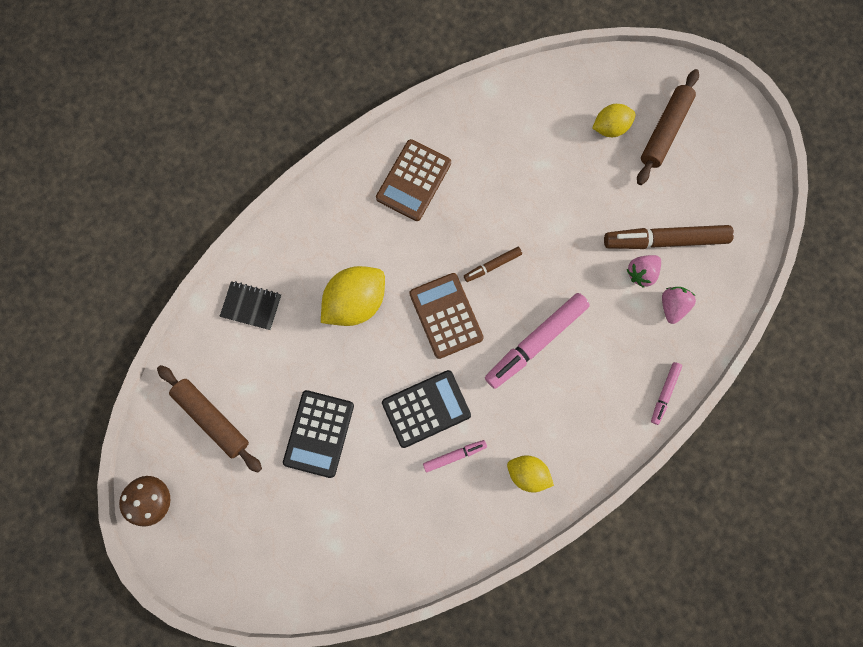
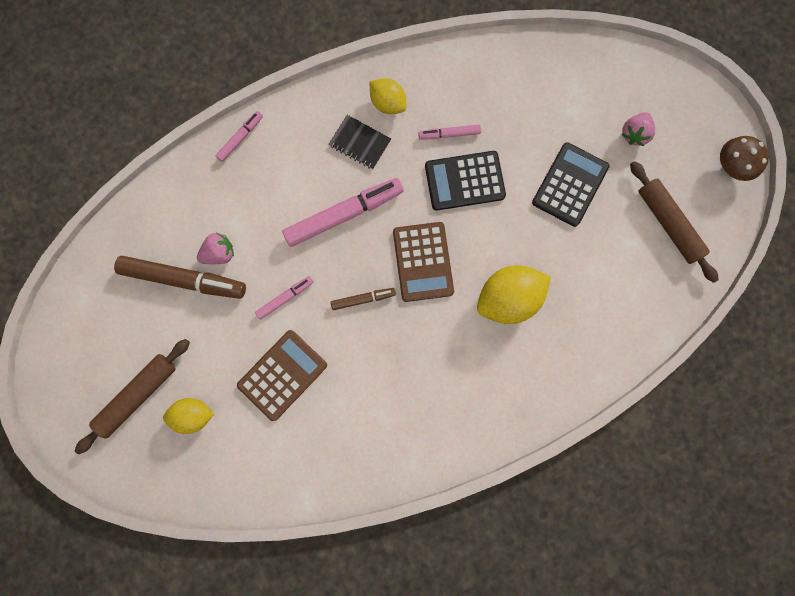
camera: 165 degrees left, 0 degrees up
black notebook [219,281,281,330] -> black notebook moved to [329,115,391,169]
brown calculator [376,139,451,221] -> brown calculator moved to [237,330,327,421]
pink strawberry [662,287,696,324] -> pink strawberry moved to [622,112,655,146]
none -> pink marker [255,276,314,320]

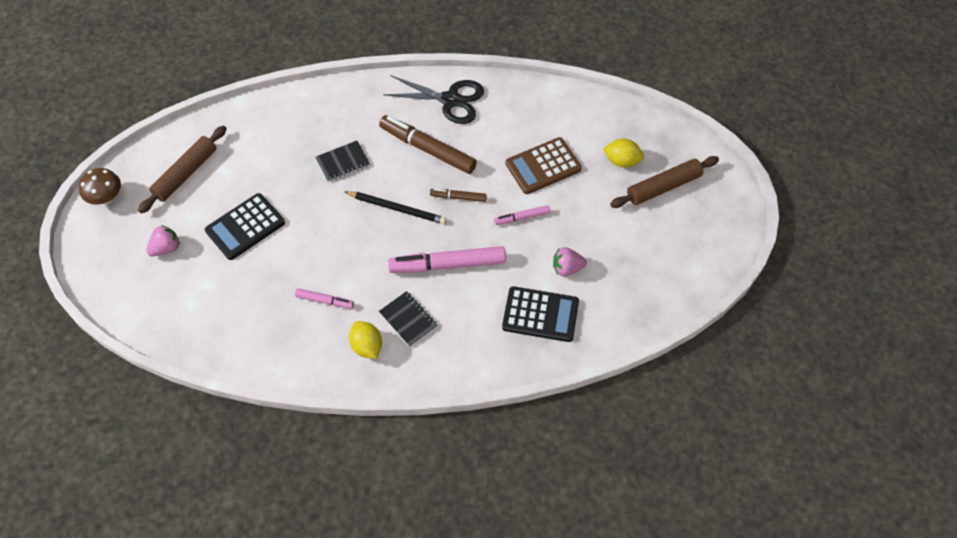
camera: 160 degrees left, 20 degrees down
brown marker [114,256,246,299] -> brown marker moved to [379,115,477,174]
pink marker [216,111,263,162] -> none
brown calculator [393,222,454,302] -> black pencil [345,191,447,224]
black calculator [425,151,506,211] -> black calculator moved to [502,286,579,342]
yellow lemon [477,266,551,324] -> black notebook [315,141,370,182]
brown rolling pin [630,161,719,283] -> brown rolling pin turned 45 degrees clockwise [138,126,227,214]
none -> black scissors [383,75,484,124]

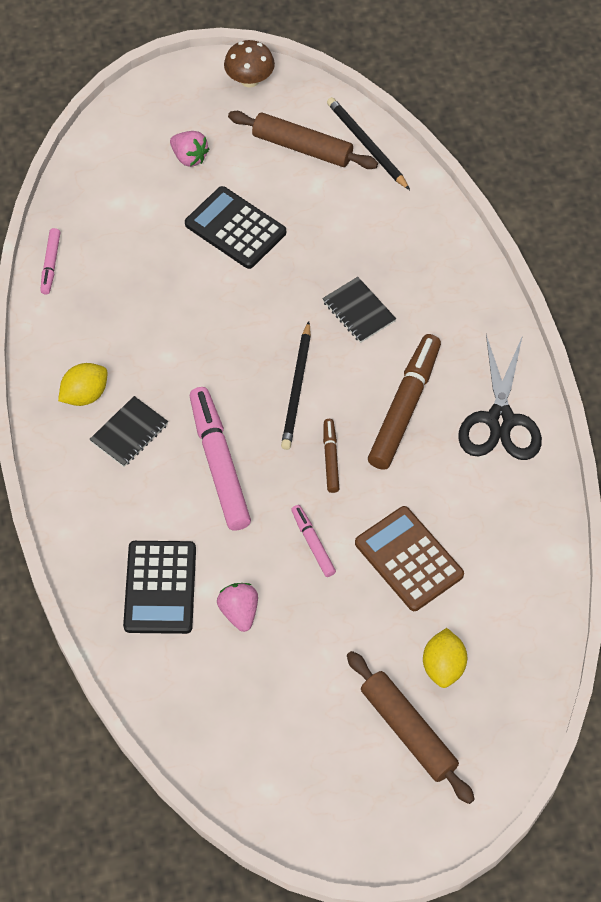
camera: 80 degrees right, 0 degrees up
pink marker [295,288,354,309] -> pink marker moved to [40,228,61,295]
none -> black pencil [327,97,410,190]

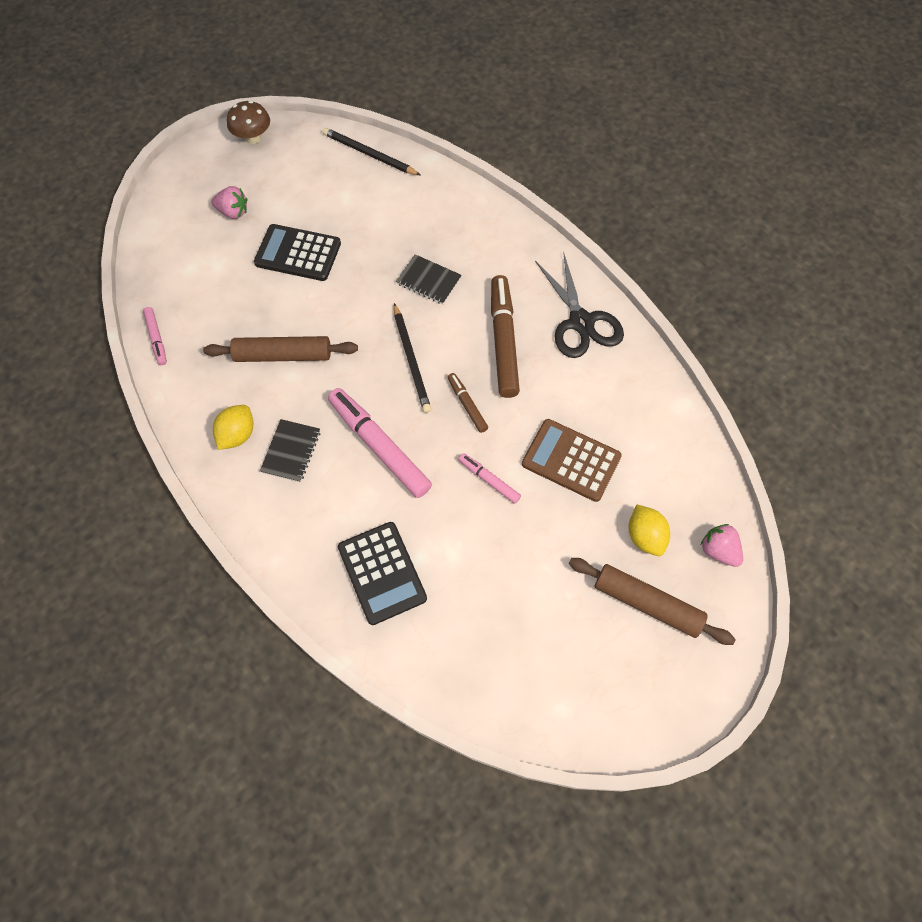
camera: 25 degrees left, 5 degrees up
pink strawberry [217,583,258,632] -> pink strawberry moved to [701,524,743,567]
brown rolling pin [228,111,378,169] -> brown rolling pin moved to [203,336,358,362]

